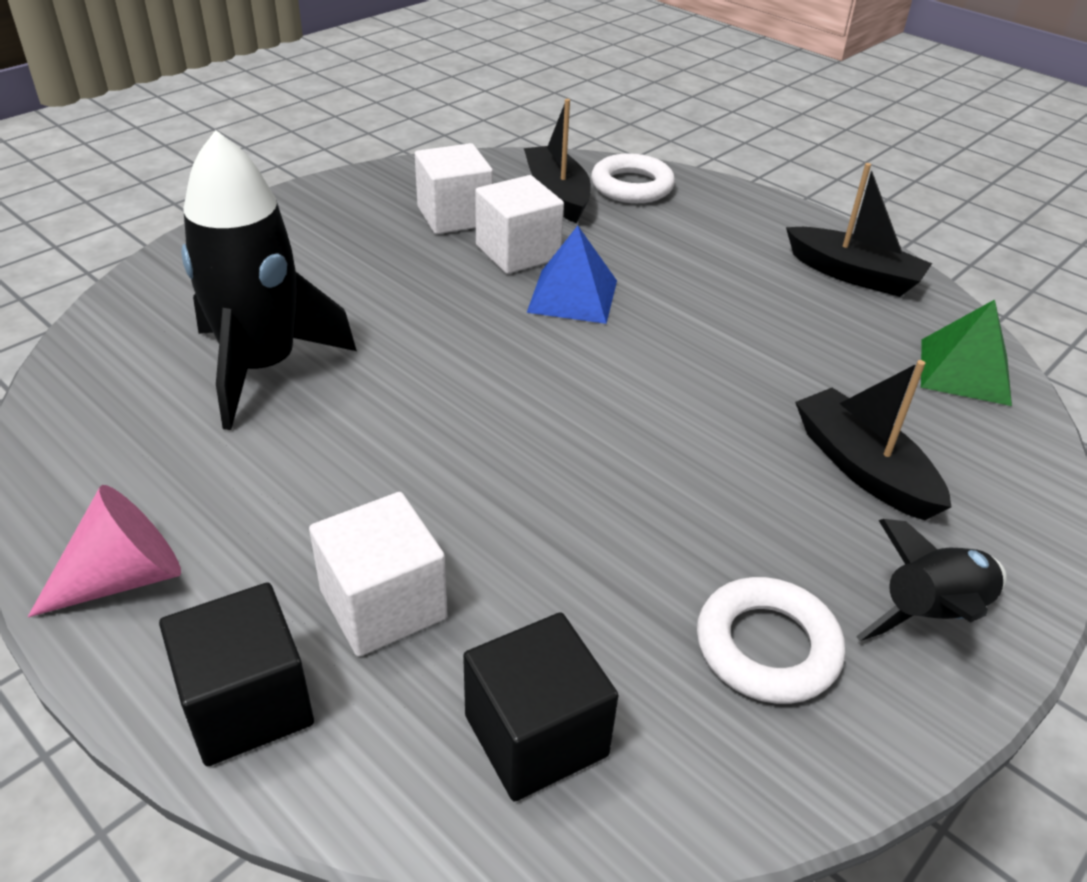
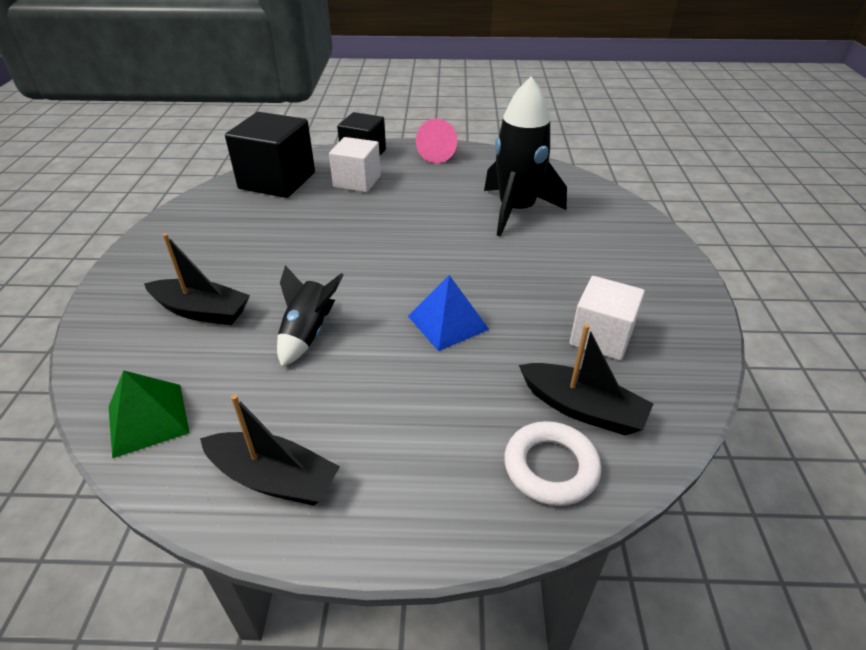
camera: 140 degrees right, 0 degrees up
black cube [463,612,619,802] -> black cube [225,112,315,198], size x1.53
white cube [475,175,564,274] -> none
white ring [697,577,845,704] -> none
black boat [786,163,932,297] -> black boat turned 150 degrees counterclockwise [200,394,340,506]
black rocket [856,519,1007,641] -> black rocket moved to [277,265,344,367]

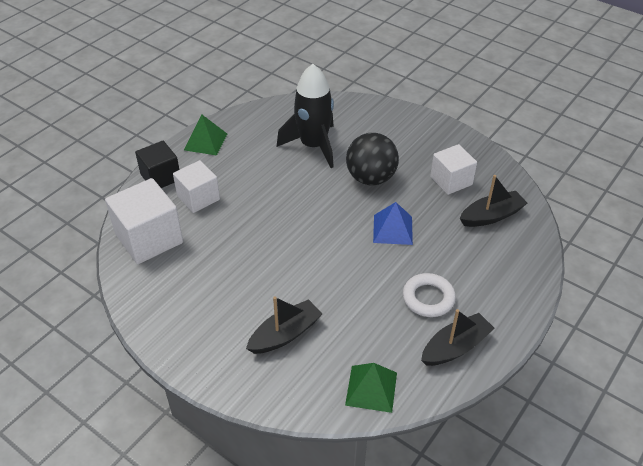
camera: 55 degrees left, 5 degrees up
black cube [225,112,315,198] -> white cube [105,178,183,264]
black rocket [277,265,344,367] -> none
pink cone [416,118,457,163] -> green pyramid [184,115,227,155]
white ring [504,421,601,506] -> white ring moved to [403,273,456,317]
none -> black ball [346,133,399,185]

